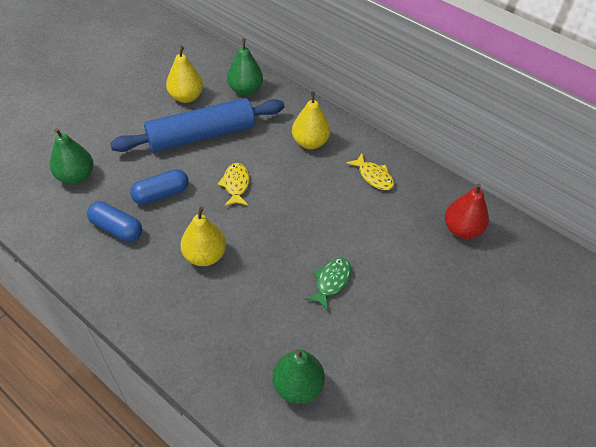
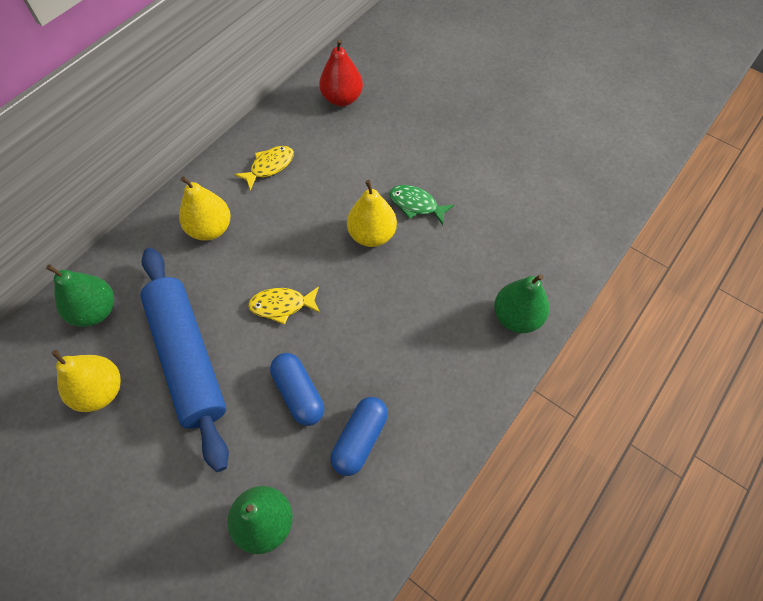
camera: 90 degrees left, 10 degrees up
yellow pear [180,207,226,266] -> yellow pear moved to [347,180,397,247]
green pear [272,349,325,404] -> green pear moved to [494,274,550,333]

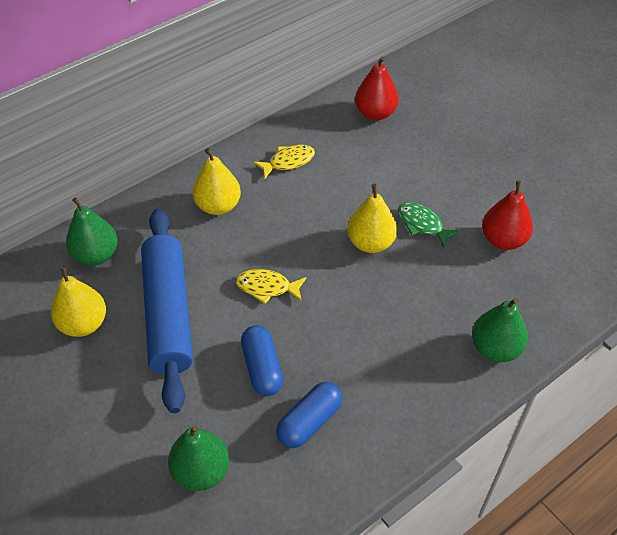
camera: 15 degrees right, 10 degrees down
none -> red pear [482,181,533,250]

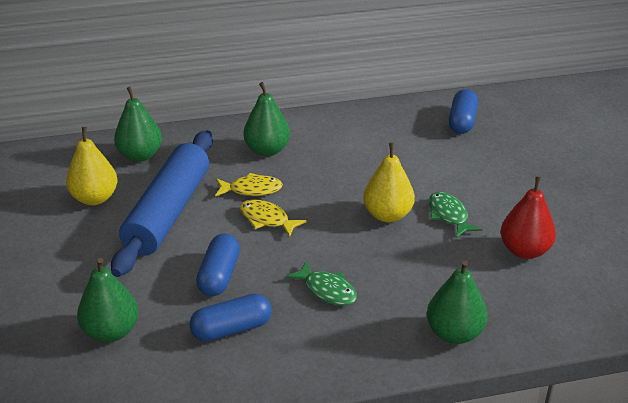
camera: 25 degrees right, 15 degrees down
yellow pear [193,148,241,215] -> green pear [243,82,290,156]
yellow fish [253,145,315,178] -> yellow fish moved to [215,173,283,197]
red pear [355,56,399,120] -> blue capsule [449,89,478,134]
none -> green fish [286,261,357,306]

